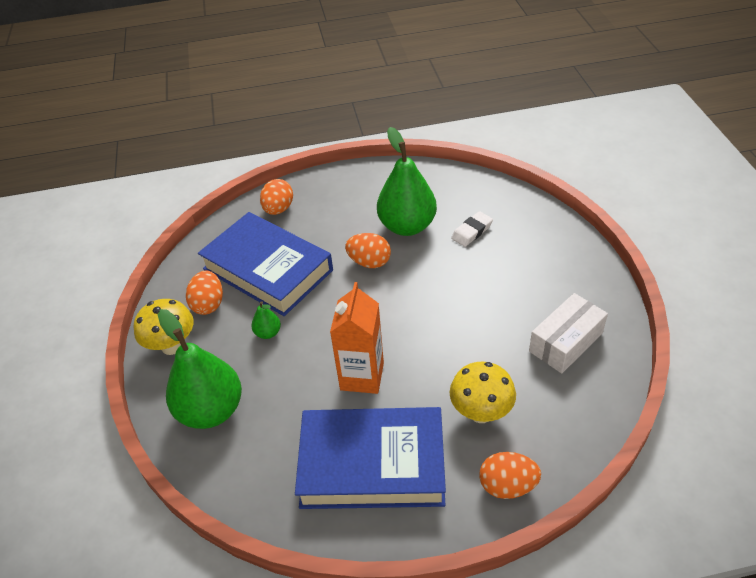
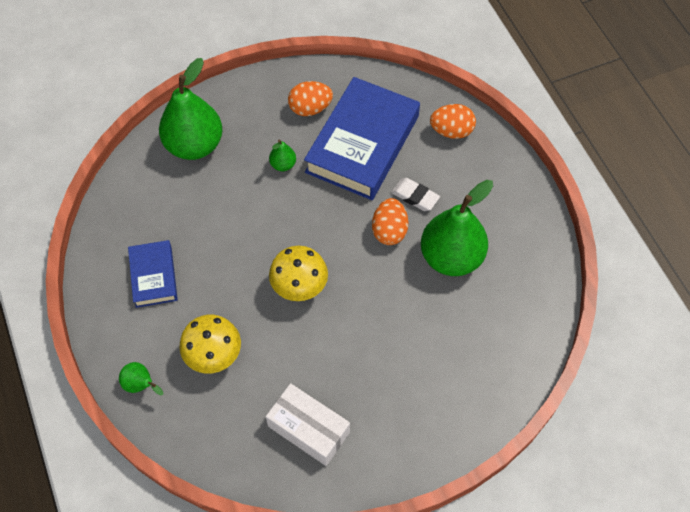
camera: 75 degrees right, 15 degrees up
yellow mushroom [134,299,194,355] -> yellow mushroom moved to [269,245,328,301]
blue book [295,407,446,509] -> blue book [128,240,178,308], size x0.52
orange carton [330,282,384,394] -> none
white eraser [451,211,493,247] -> white eraser moved to [391,178,440,211]
orange egg [479,452,541,499] -> green pear [119,362,163,395]

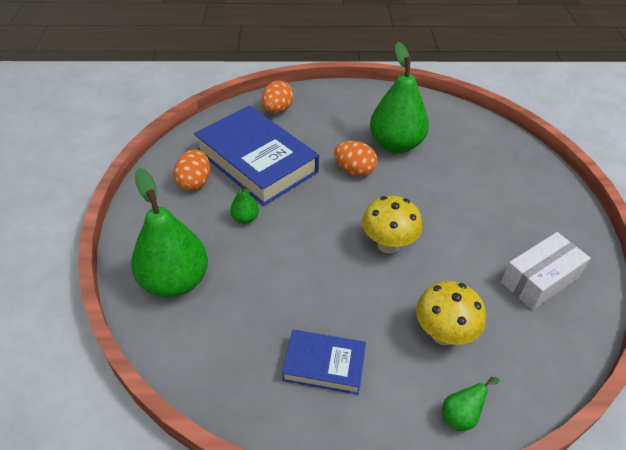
camera: 70 degrees left, 15 degrees down
white eraser [391,178,440,211] -> none

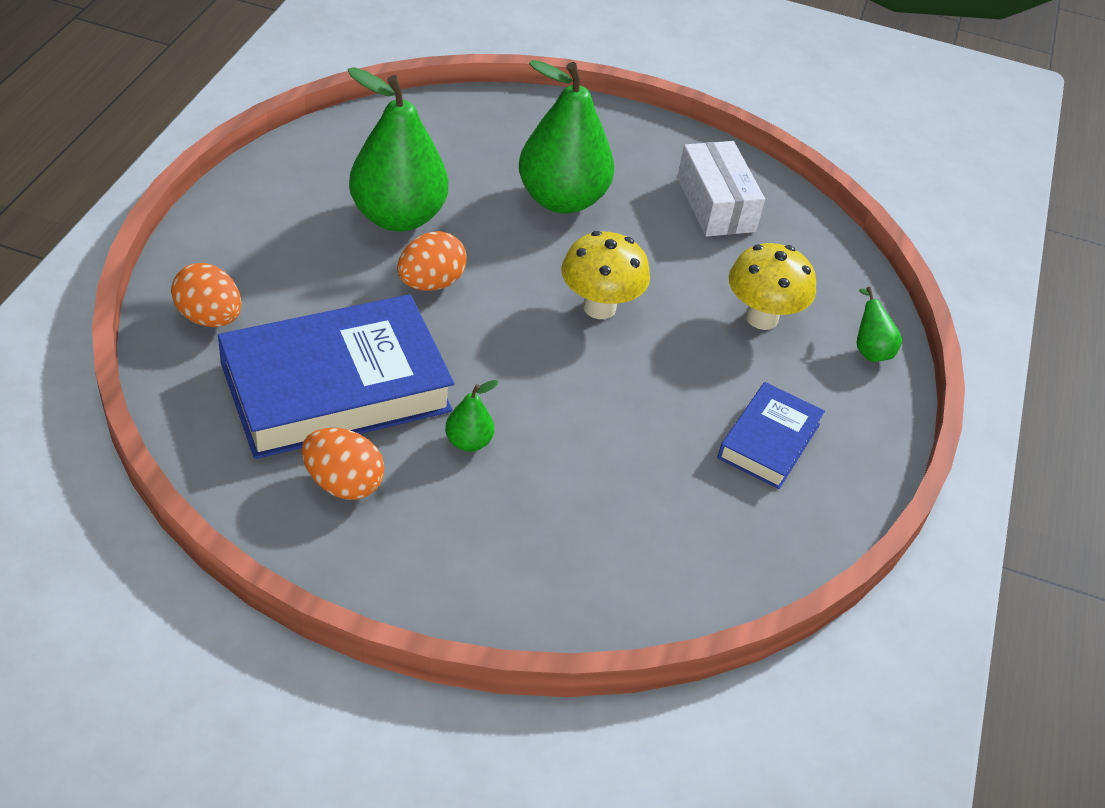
camera: 75 degrees left, 0 degrees up
green pear [131,168,208,298] -> green pear moved to [519,60,614,214]

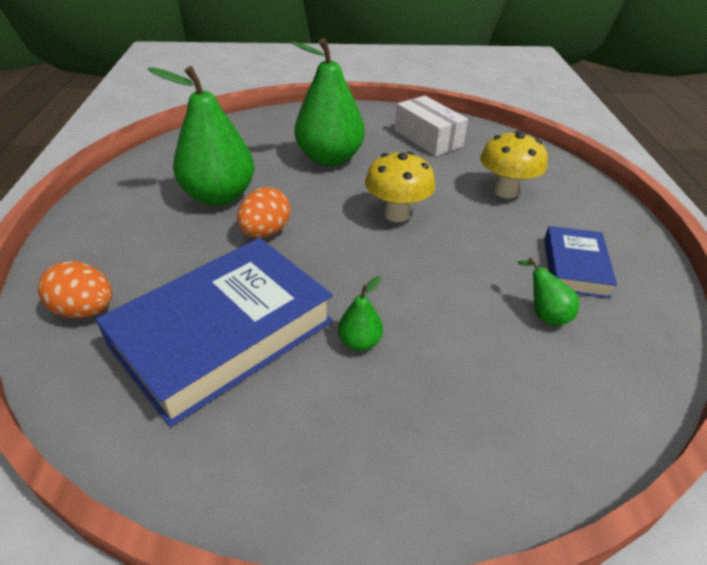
camera: 15 degrees left, 5 degrees down
orange egg [302,428,384,500] -> none
green pear [857,287,902,362] -> green pear moved to [518,257,579,326]

